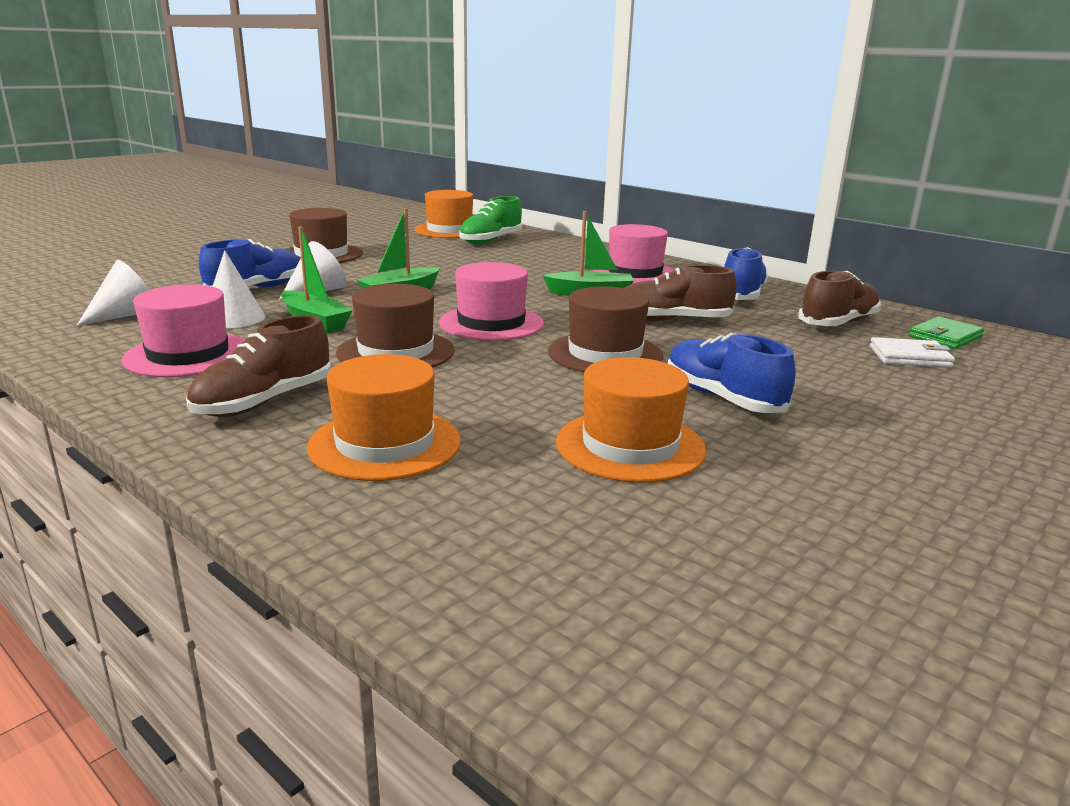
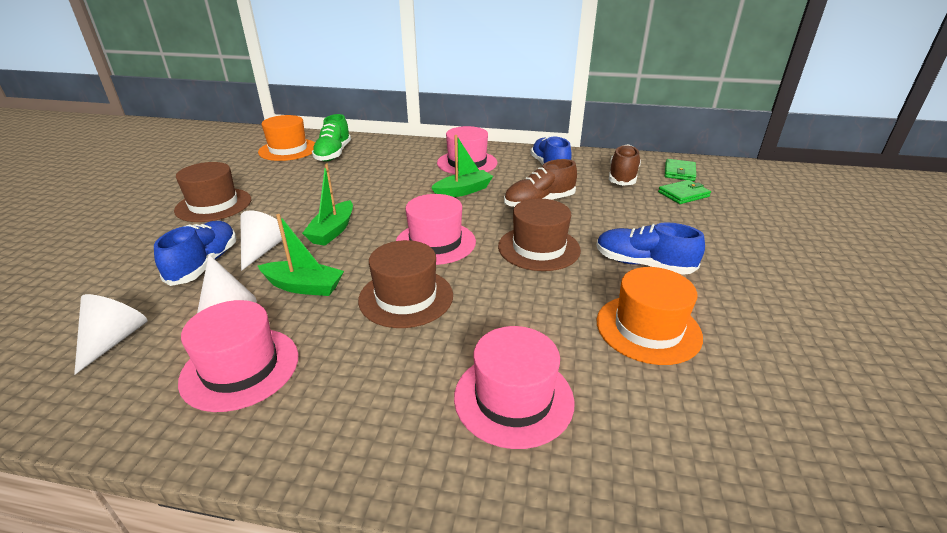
camera: 30 degrees left, 10 degrees up
brown shoe [186,315,331,417] -> none
orange hat [307,354,461,481] -> pink hat [454,326,575,449]
white wallet [870,337,955,368] -> green wallet [658,180,711,204]

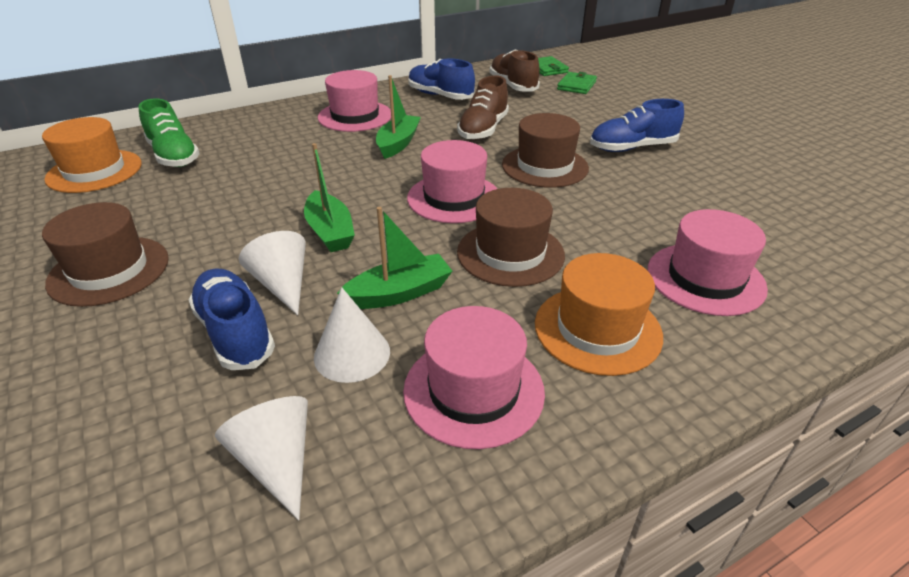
camera: 40 degrees left, 5 degrees up
orange hat [597,267,703,365] -> orange hat moved to [535,253,663,376]

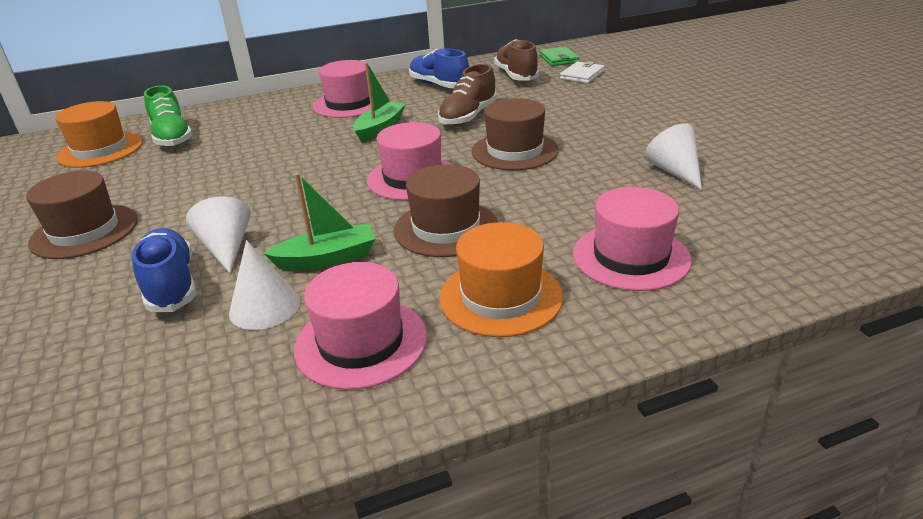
camera: 10 degrees right, 5 degrees down
white cone [215,396,308,521] -> white cone moved to [644,123,702,190]
green boat [304,143,355,252] -> none
green wallet [557,72,597,94] -> white wallet [560,61,605,83]
blue shoe [590,99,684,152] -> none

